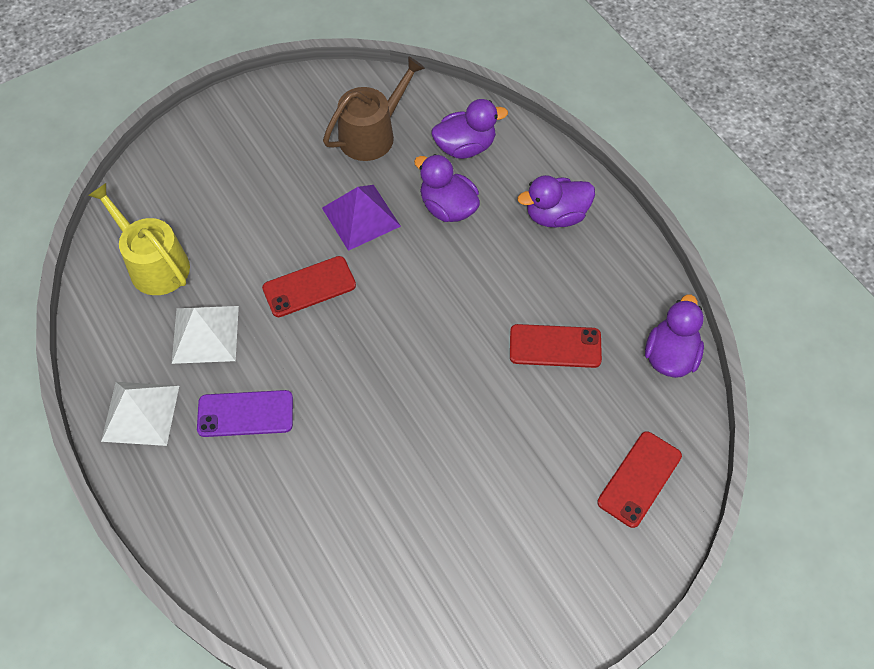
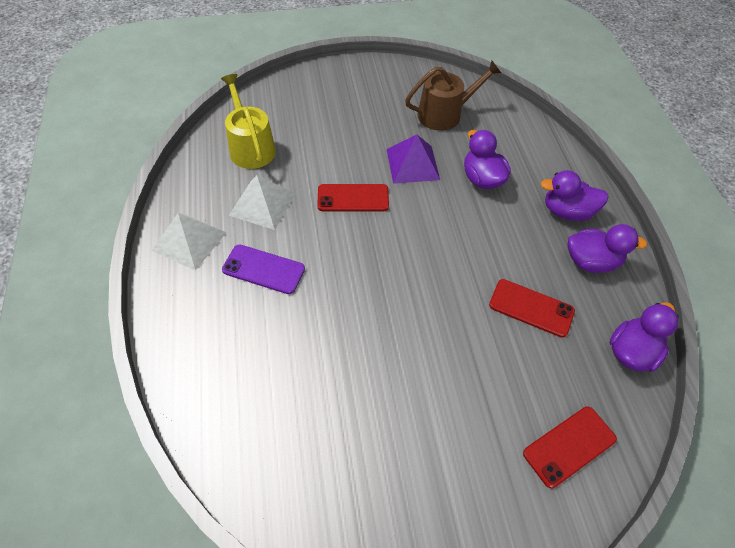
camera: 20 degrees right, 5 degrees down
purple duck [432,99,508,159] -> purple duck moved to [567,224,647,273]

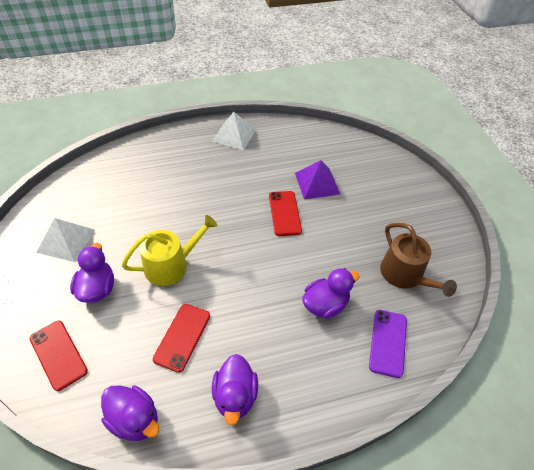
camera: 85 degrees right, 5 degrees down
yellow watering can [221,74,276,169] -> yellow watering can moved to [122,215,217,286]
purple phone [222,244,305,294] -> purple phone moved to [369,310,407,378]
white pyramid [229,175,295,230] -> white pyramid moved to [36,218,95,262]
purple pyramid [386,134,440,184] -> purple pyramid moved to [295,160,340,200]
purple duck [541,170,609,221] -> purple duck moved to [70,243,114,303]

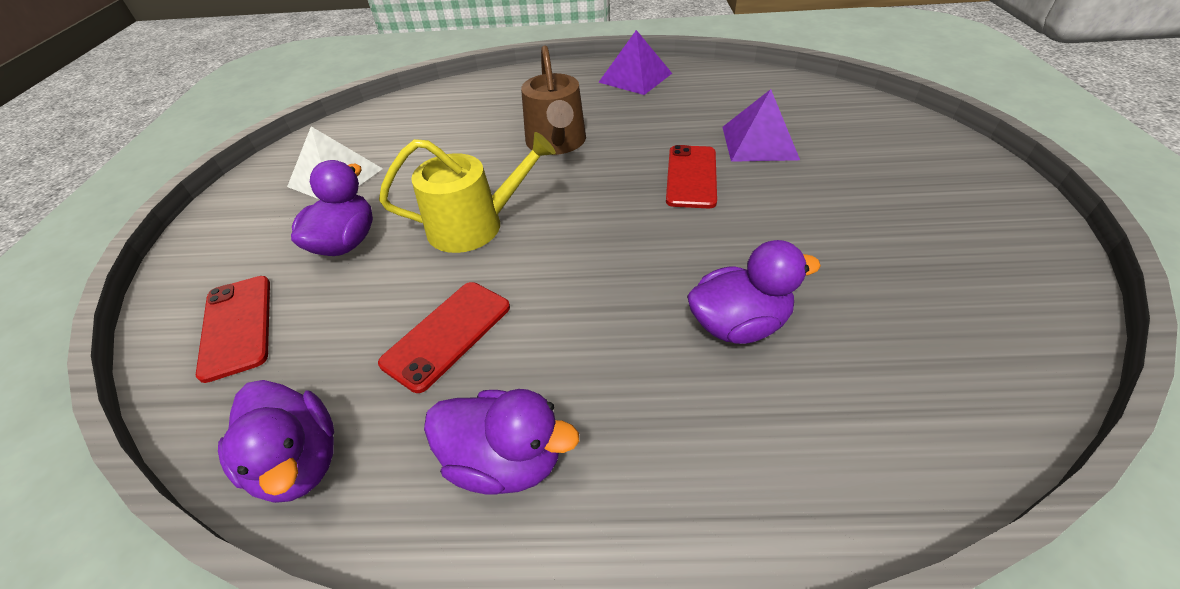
camera: 20 degrees right, 5 degrees down
white pyramid [212,112,256,150] -> purple pyramid [599,30,672,95]
purple duck [212,354,258,426] -> purple duck turned 90 degrees counterclockwise [424,389,579,494]
purple phone [369,310,407,378] -> none
brown watering can [380,223,457,297] -> brown watering can moved to [521,45,586,155]

